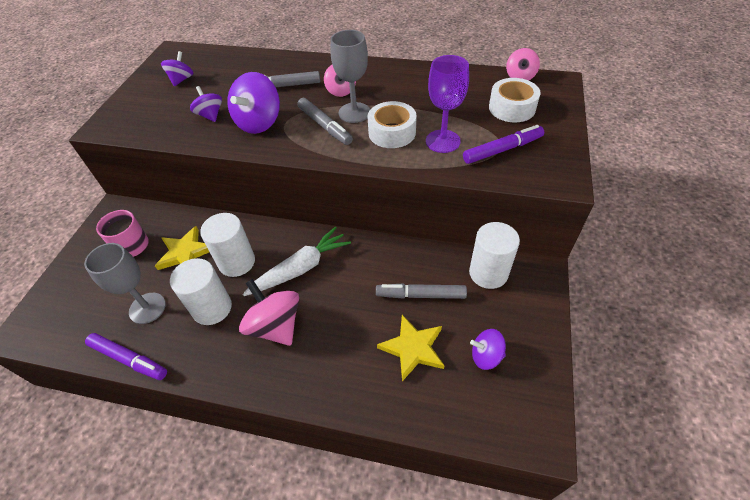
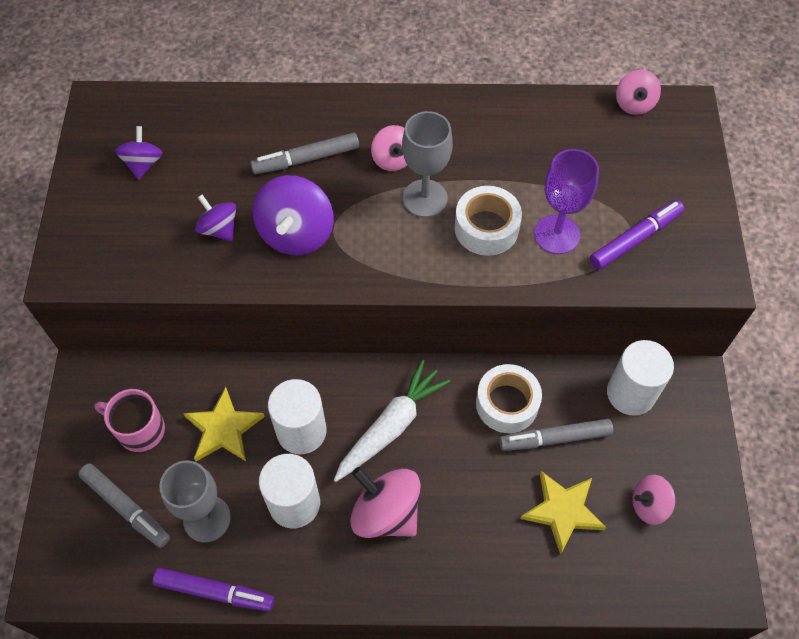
camera: 15 degrees left, 10 degrees up
grey marker [297,98,353,145] -> grey marker moved to [78,463,170,548]
purple spinning top [470,329,506,370] -> pink spinning top [633,475,675,525]
white tape [489,78,541,122] -> white tape moved to [476,364,542,433]

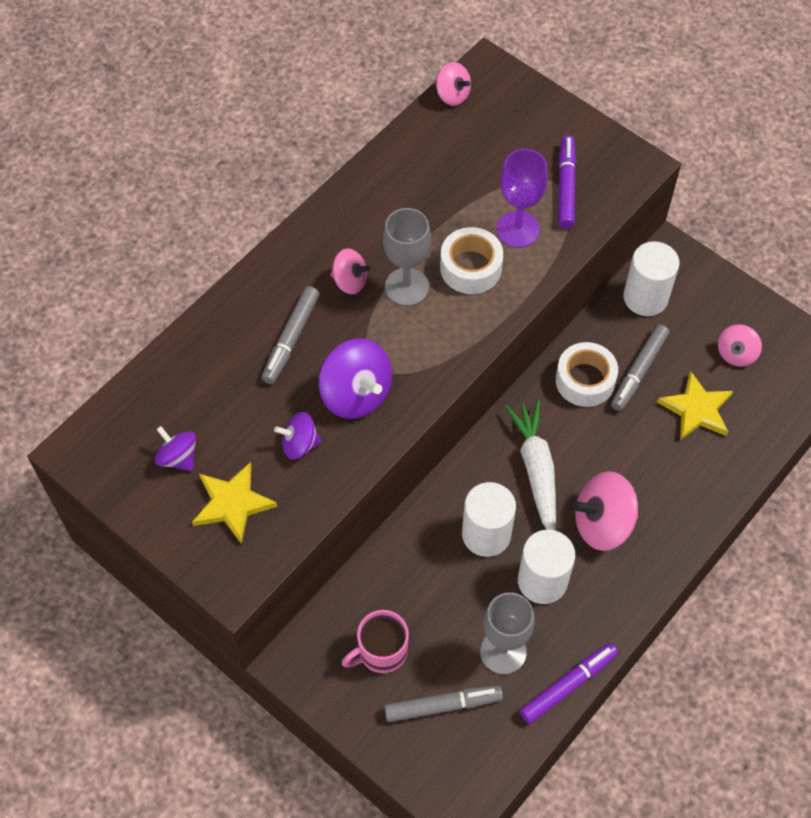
camera: 50 degrees left, 0 degrees up
yellow star [183,387,265,461] -> yellow star moved to [192,462,277,544]

